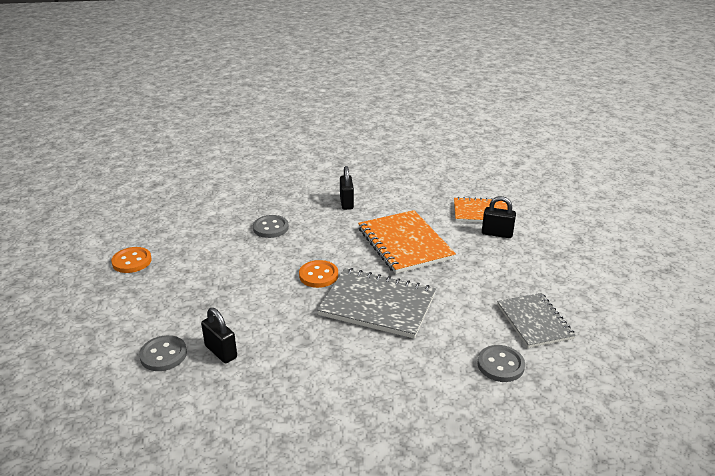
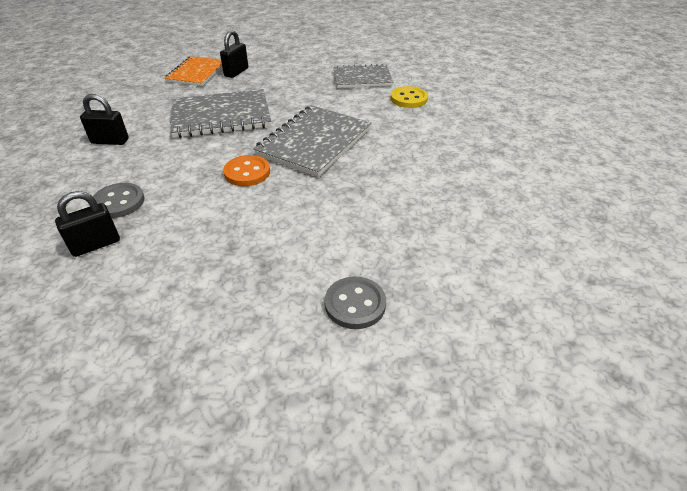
camera: 80 degrees left, 10 degrees up
orange button [111,247,152,273] -> none
black padlock [201,308,237,363] -> black padlock moved to [55,191,120,257]
orange notebook [358,210,456,274] -> grey notebook [170,89,271,138]
grey button [477,345,525,382] -> yellow button [391,86,428,108]

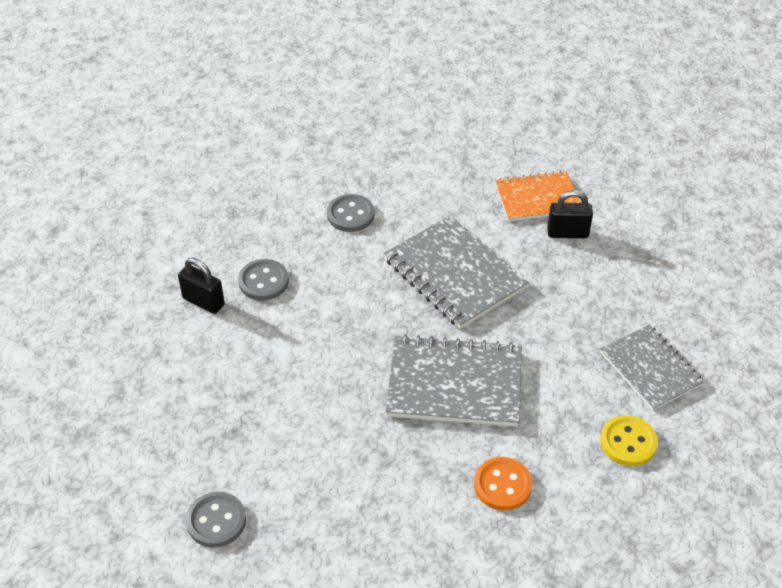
camera: 65 degrees right, 5 degrees up
black padlock [80,94,129,145] -> grey button [327,194,374,232]
orange button [223,155,270,186] -> orange button moved to [474,457,532,511]

